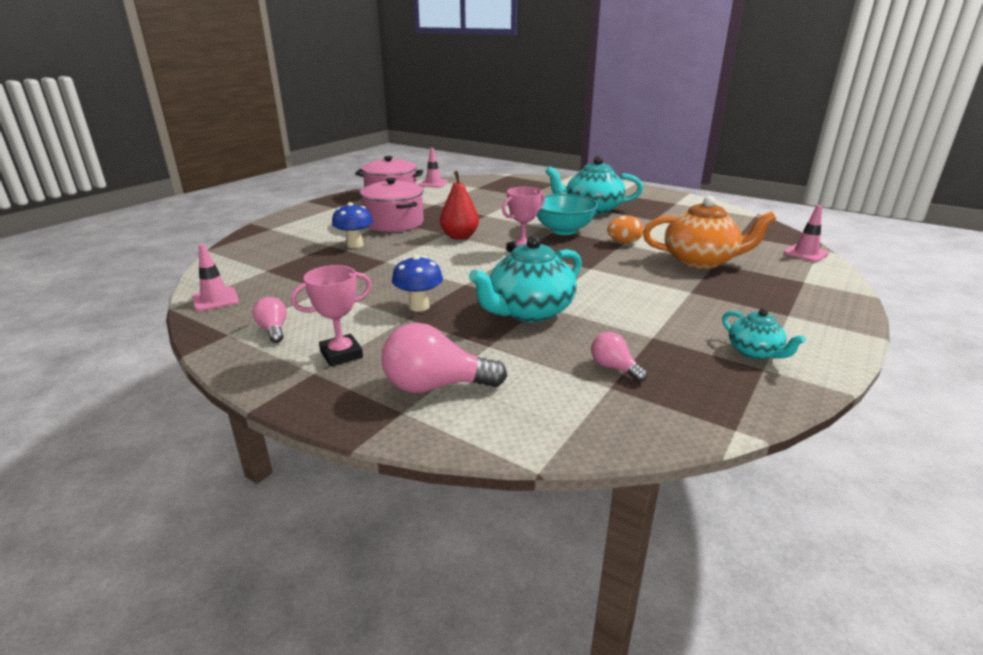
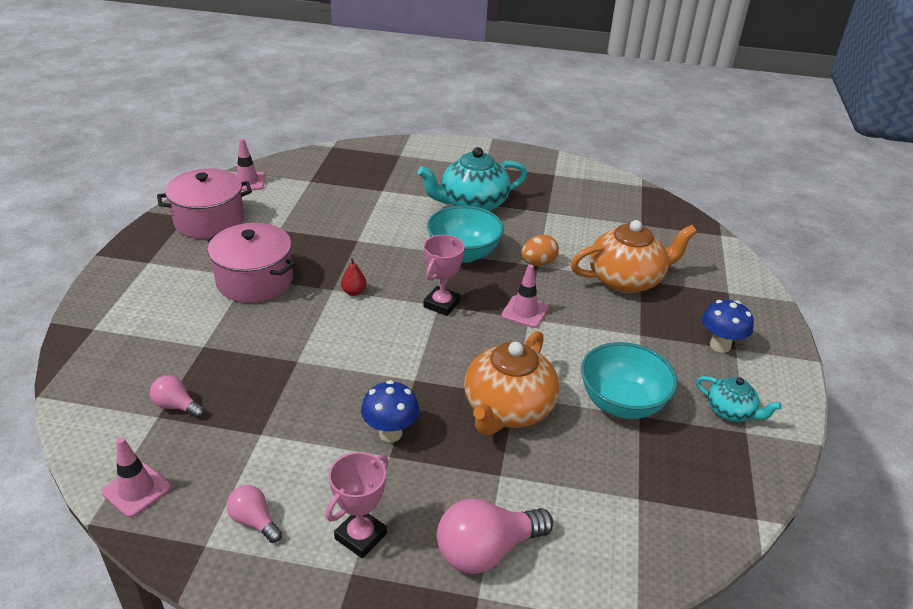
camera: 25 degrees left, 10 degrees up
blue mushroom [332,202,373,248] -> blue mushroom moved to [702,300,754,353]
red pear [440,171,479,240] -> red pear [341,258,367,296], size x0.53
turquoise teapot [469,235,582,322] -> orange teapot [464,331,559,435]
pink light bulb [591,332,647,382] -> pink light bulb moved to [150,375,205,418]
pink traffic cone [784,205,829,262] -> pink traffic cone moved to [502,264,548,328]
none -> turquoise bowl [581,342,677,419]

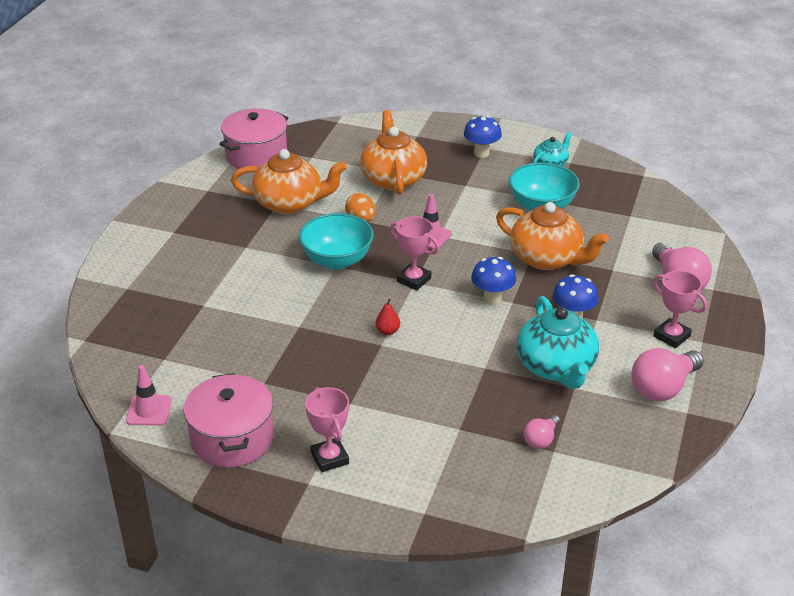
camera: 80 degrees left, 0 degrees up
pink traffic cone [102,437,171,517] -> none
pink pot [207,223,296,303] -> pink pot moved to [219,108,288,170]
pink light bulb [227,485,282,543] -> pink light bulb [631,348,704,401], size x1.81
turquoise teapot [418,147,527,211] -> turquoise teapot moved to [517,296,599,389]
none -> orange teapot [231,149,347,214]
none -> pink trophy [305,387,349,472]
none -> blue mushroom [471,257,516,305]

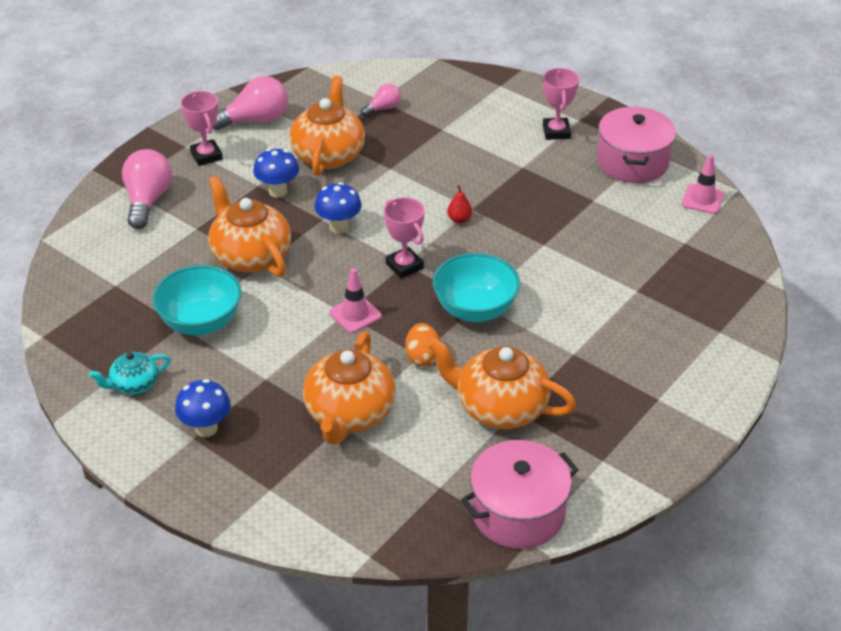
camera: 160 degrees left, 5 degrees up
turquoise teapot [517,296,599,389] -> orange teapot [289,76,365,176]

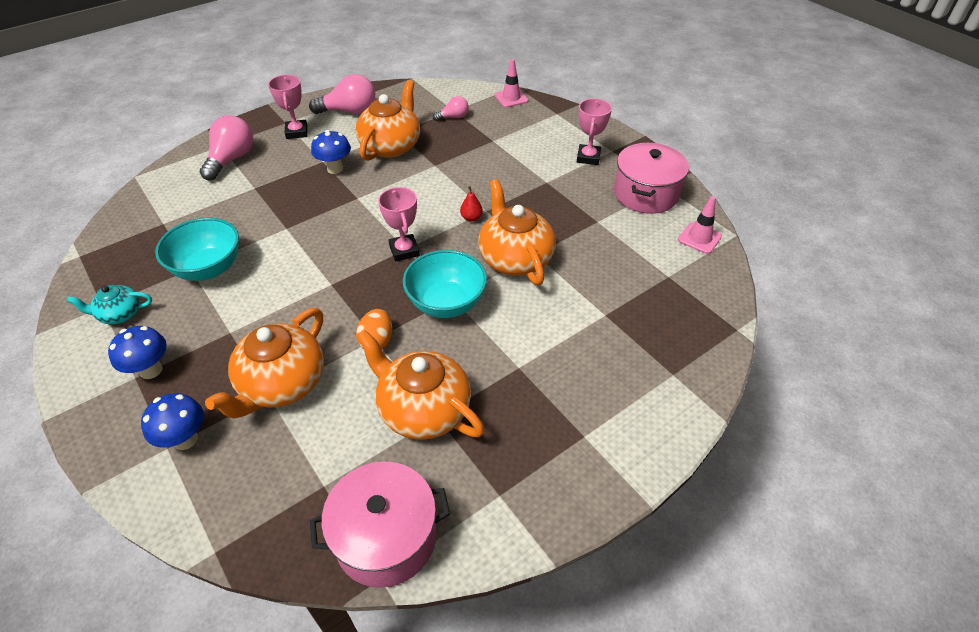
camera: 15 degrees right, 5 degrees up
orange teapot [208,176,291,277] -> orange teapot moved to [478,179,556,285]
blue mushroom [314,182,362,234] -> blue mushroom moved to [141,393,204,450]
pink traffic cone [329,268,382,333] -> pink traffic cone moved to [495,59,528,108]

